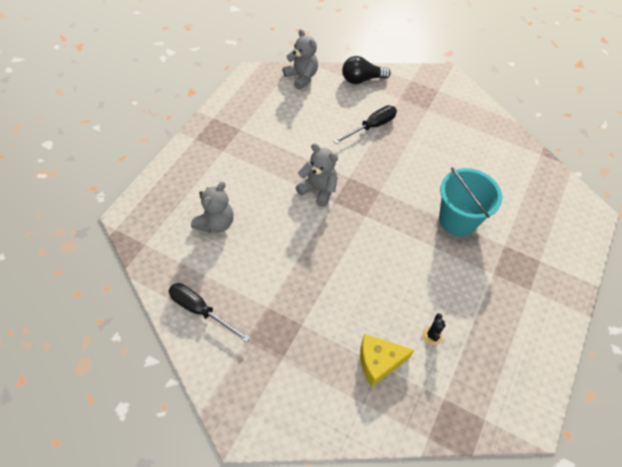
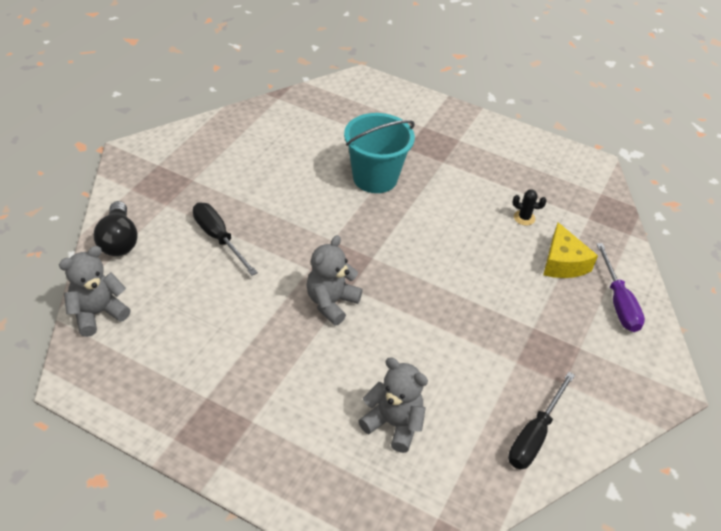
camera: 90 degrees left, 10 degrees down
none -> purple screwdriver [597,243,645,332]

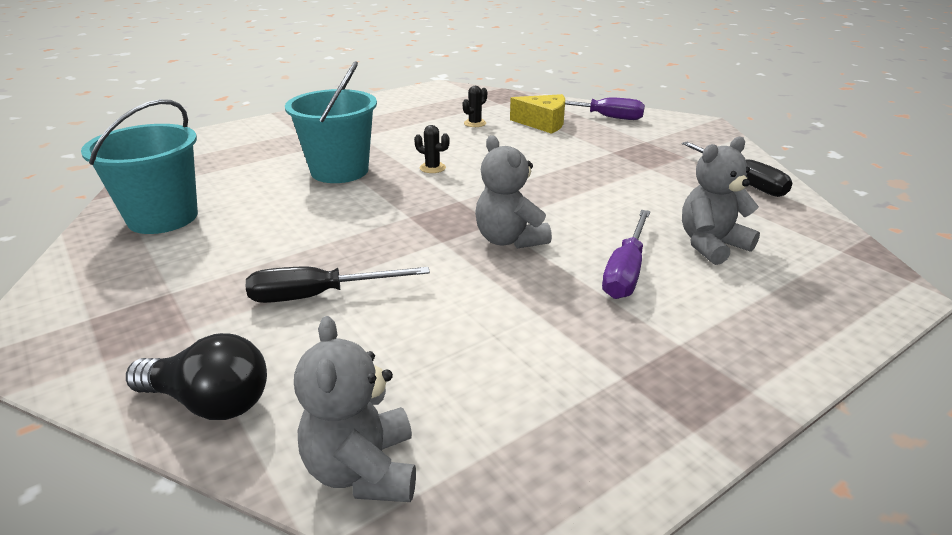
camera: 60 degrees left, 15 degrees down
none -> turquoise bucket [81,99,198,234]
none -> black cactus [414,125,450,173]
none -> purple screwdriver [602,210,650,299]

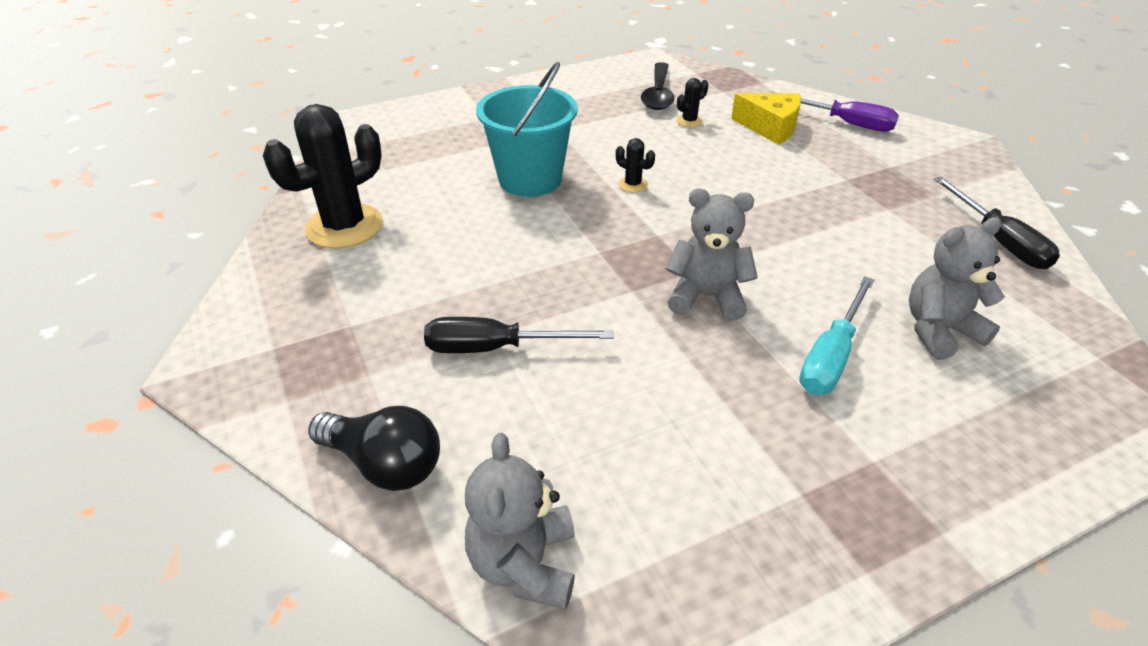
camera: 10 degrees right, 10 degrees up
turquoise bucket [81,99,198,234] -> black cactus [263,104,383,248]
grey teddy bear [475,135,552,249] -> grey teddy bear turned 120 degrees clockwise [666,189,758,321]
purple screwdriver [602,210,650,299] -> turquoise screwdriver [799,276,874,395]
none -> black spoon [641,62,675,110]

